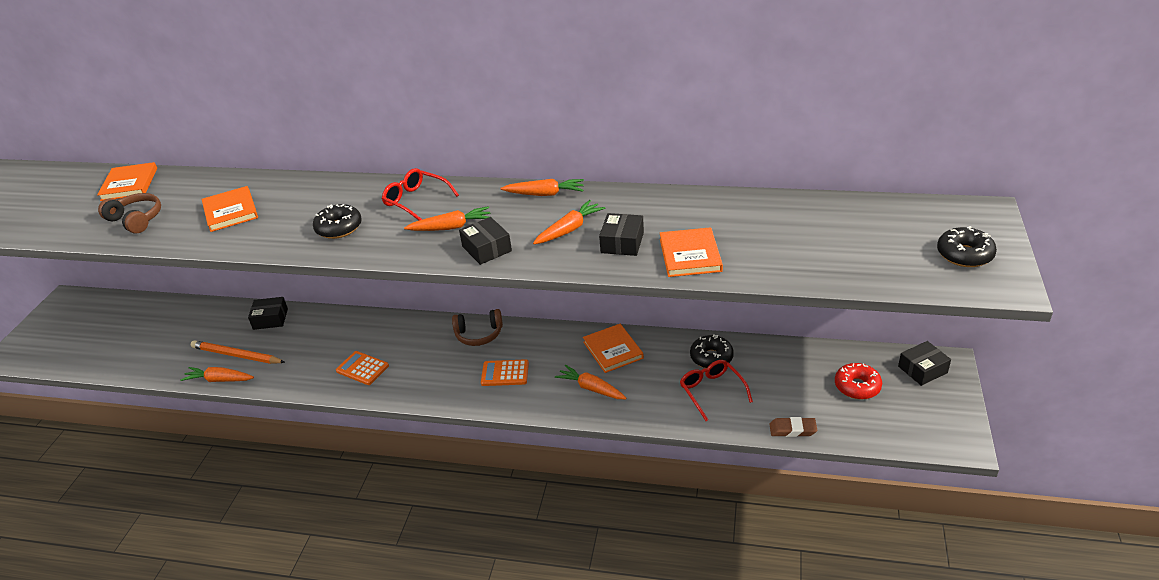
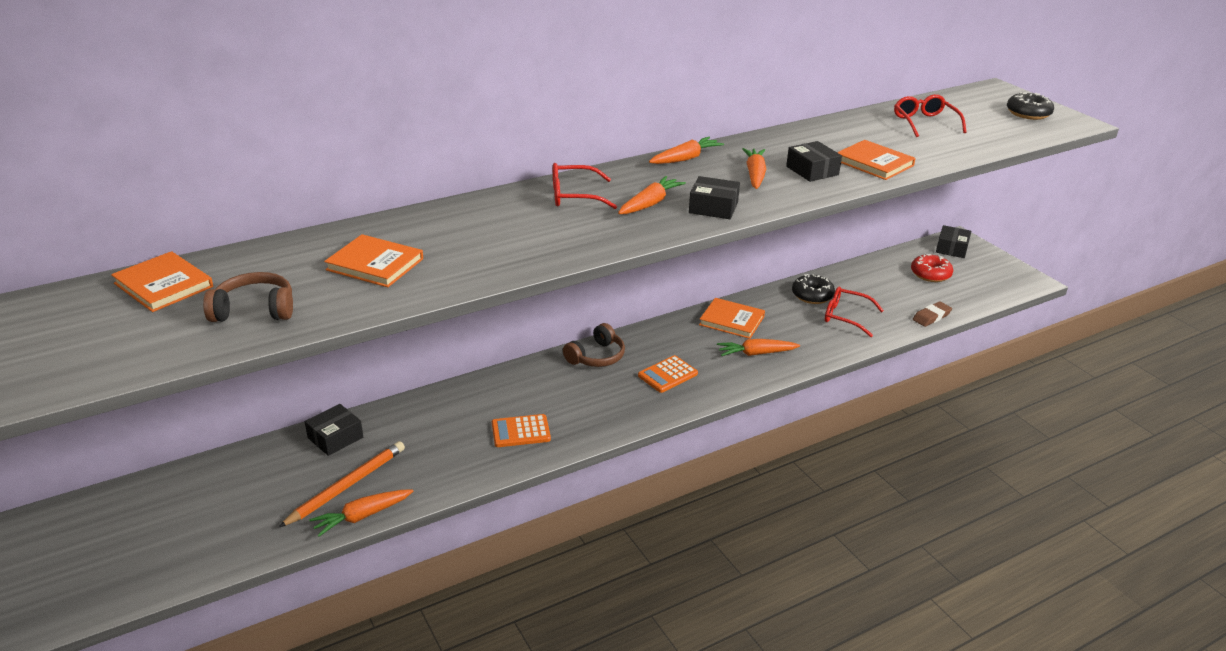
camera: 45 degrees left, 5 degrees down
orange pencil [191,340,285,364] -> orange pencil turned 150 degrees clockwise [278,441,405,528]
black donut [313,204,362,239] -> none
none -> red glasses [894,94,967,137]

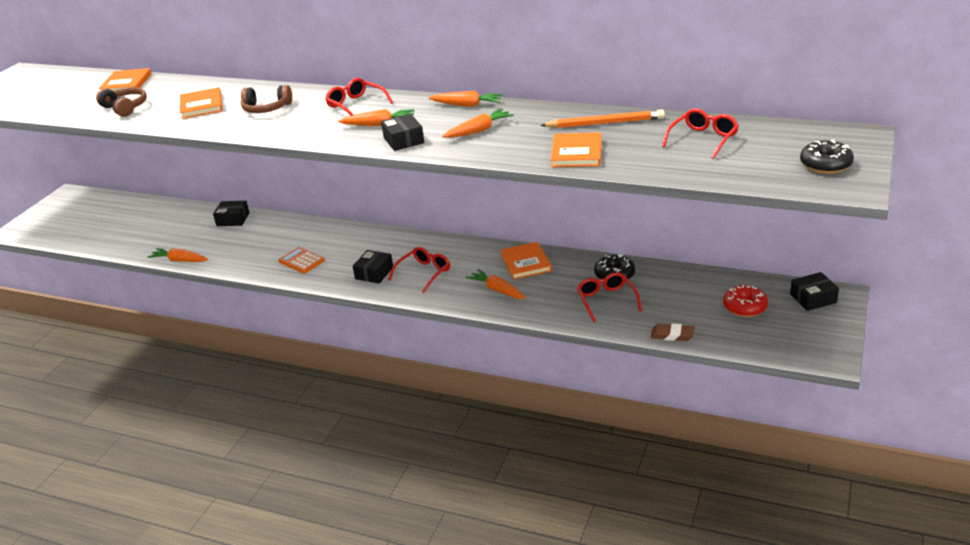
camera: 55 degrees right, 0 degrees up
orange pencil [278,441,405,528] -> orange pencil moved to [540,110,665,128]
brown headphones [563,323,625,367] -> brown headphones moved to [241,85,292,113]
orange calculator [638,355,698,393] -> red glasses [388,247,450,294]
black box [786,141,842,182] -> black box moved to [353,250,393,283]

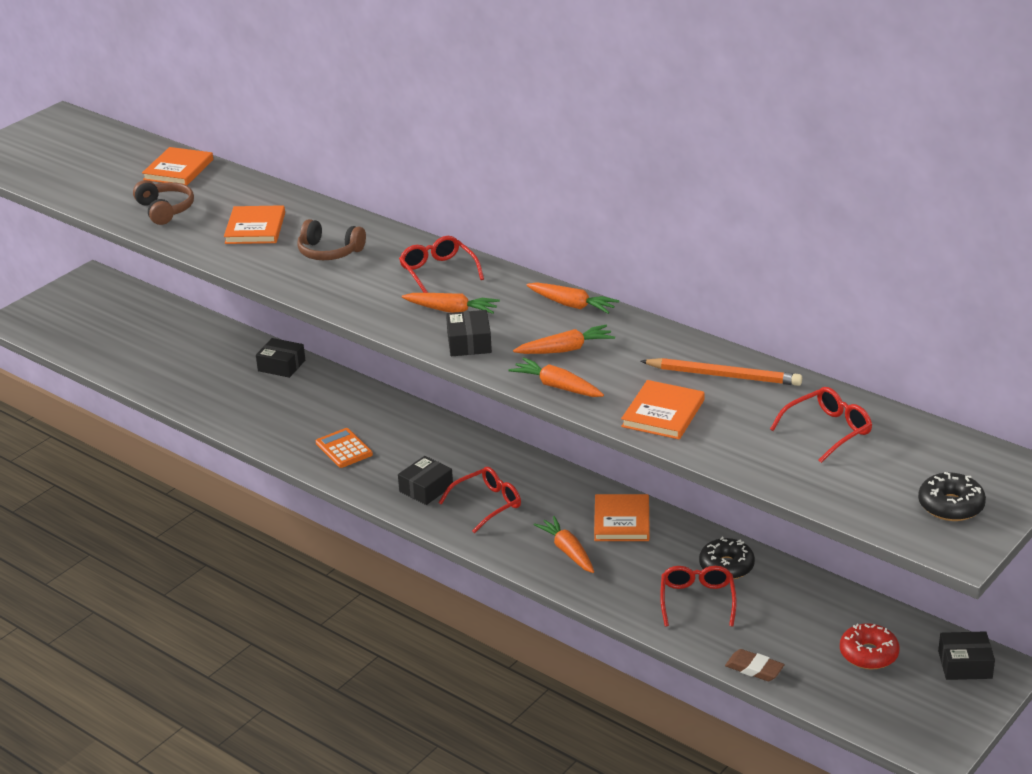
camera: 15 degrees right, 0 degrees up
orange carrot [148,248,208,262] -> orange carrot moved to [509,357,604,397]

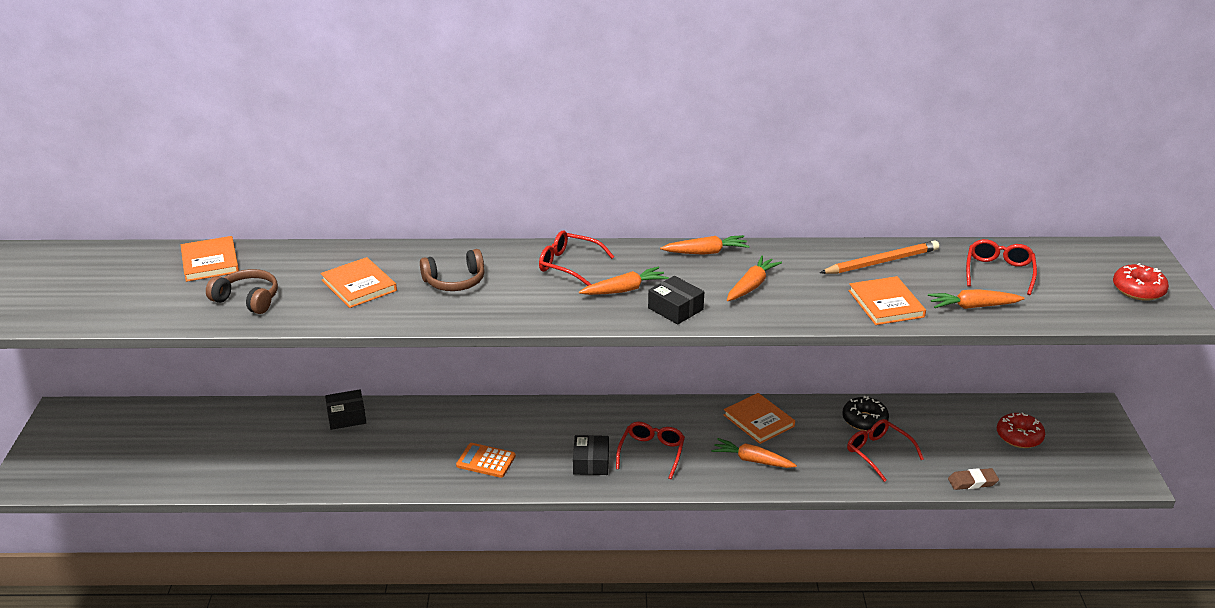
camera: 40 degrees left, 0 degrees up
orange carrot [509,357,604,397] -> orange carrot moved to [928,289,1025,309]
black donut [918,472,986,521] -> red donut [1113,263,1169,301]
black box [938,631,995,680] -> none

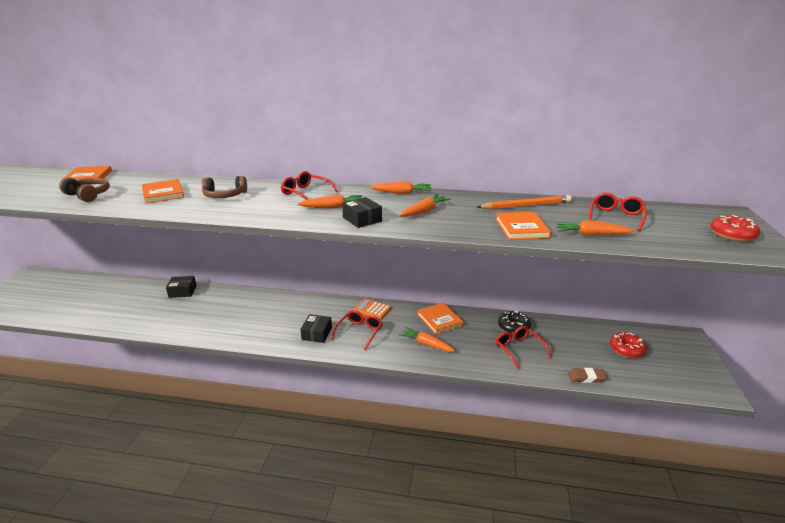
camera: 10 degrees right, 5 degrees down
orange calculator [456,443,516,478] -> orange calculator moved to [354,298,392,320]

